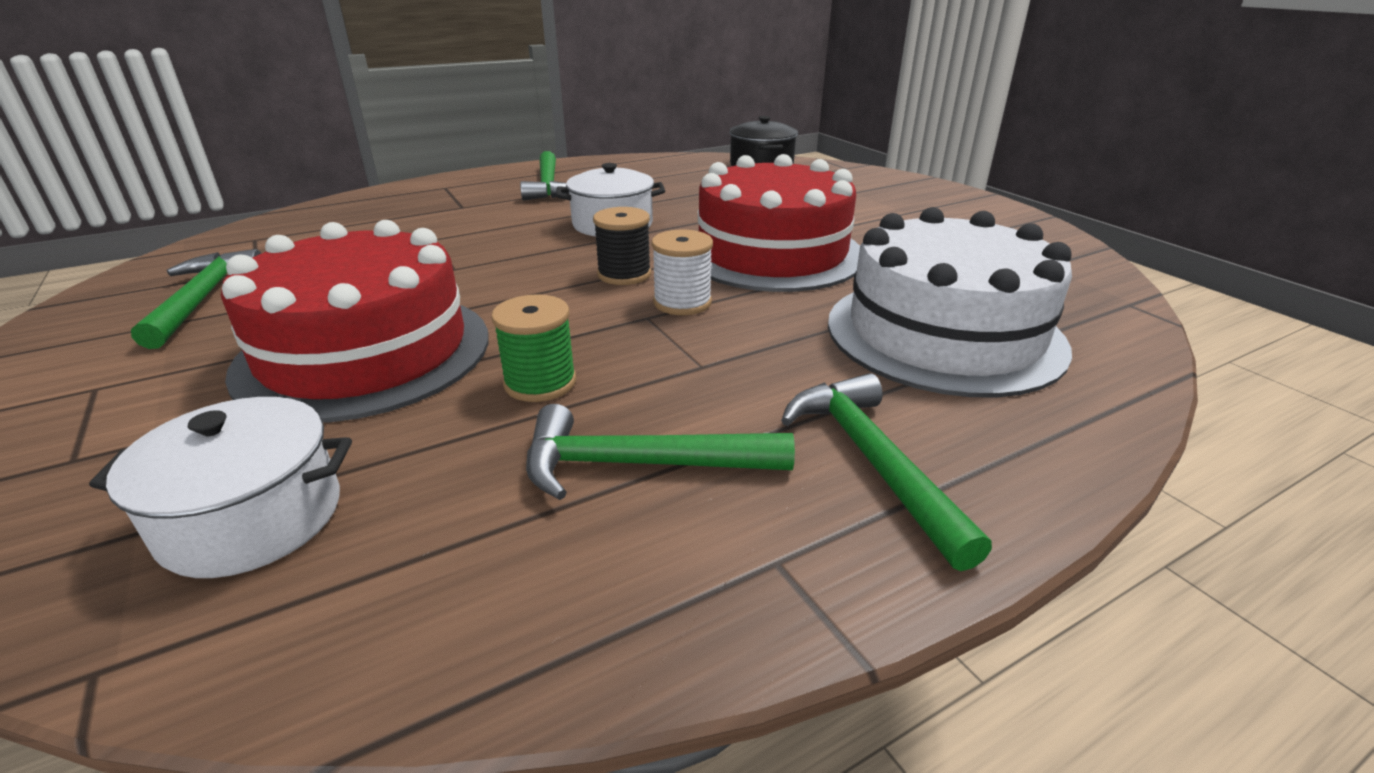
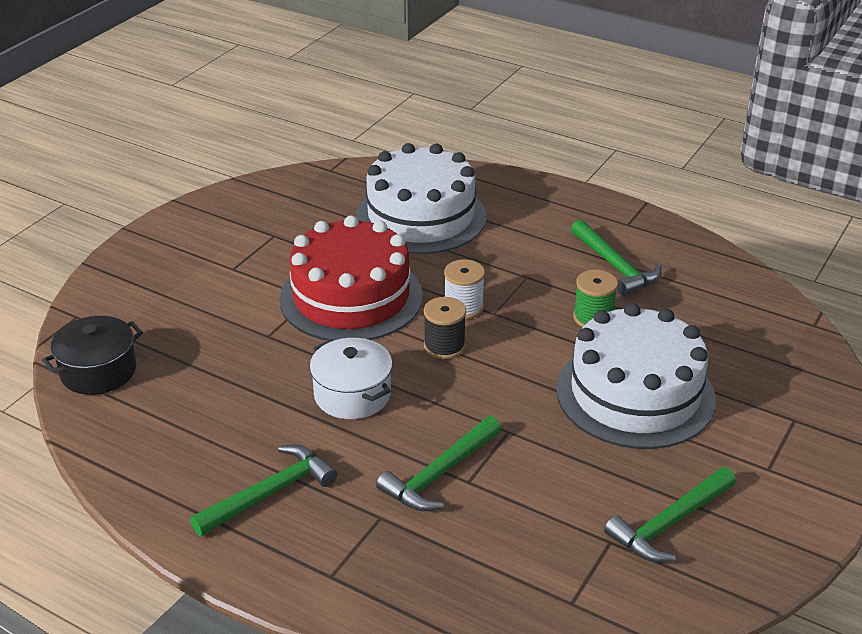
camera: 120 degrees left, 5 degrees up
white pot [89,397,352,578] -> none
red cake [221,220,489,423] -> white cake [556,303,716,449]
green hammer [781,373,992,571] -> green hammer moved to [376,416,501,511]

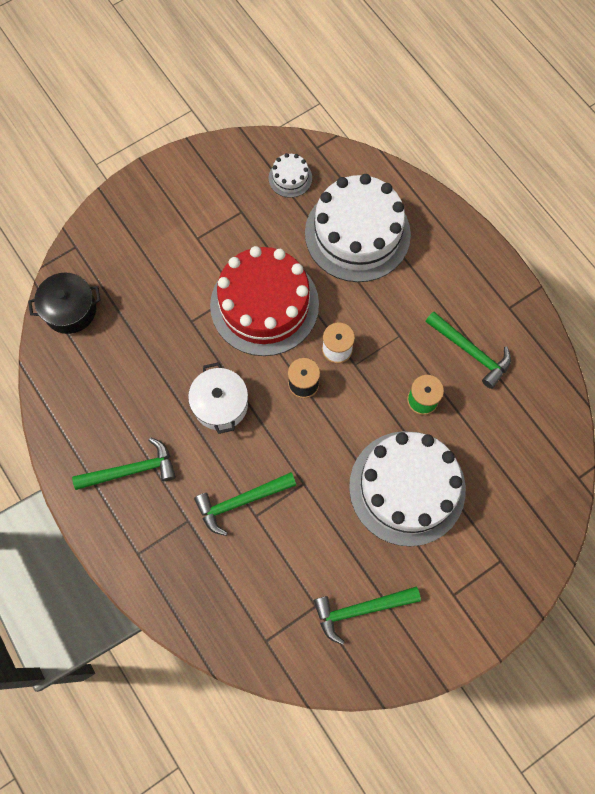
camera: 25 degrees right, 35 degrees up
green hammer [571,219,661,296] -> green hammer turned 45 degrees counterclockwise [425,311,511,389]
none -> white cake [269,153,312,198]

